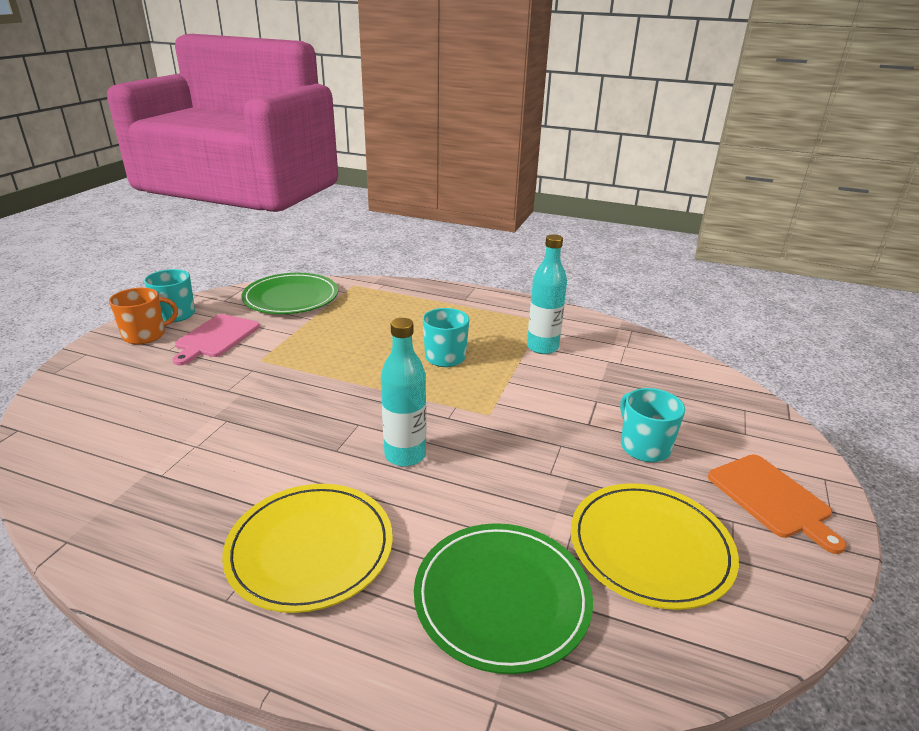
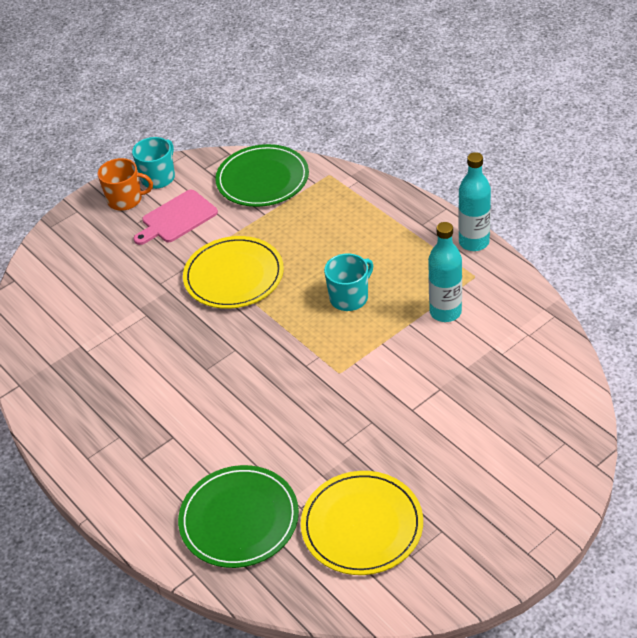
camera: 35 degrees right, 15 degrees up
yellow plate [222,484,393,613] -> yellow plate moved to [183,236,284,309]
turquoise bottle [381,318,426,467] -> turquoise bottle moved to [459,152,491,251]
turquoise mug [620,388,685,462] -> none
orange cutting board [708,455,846,554] -> none

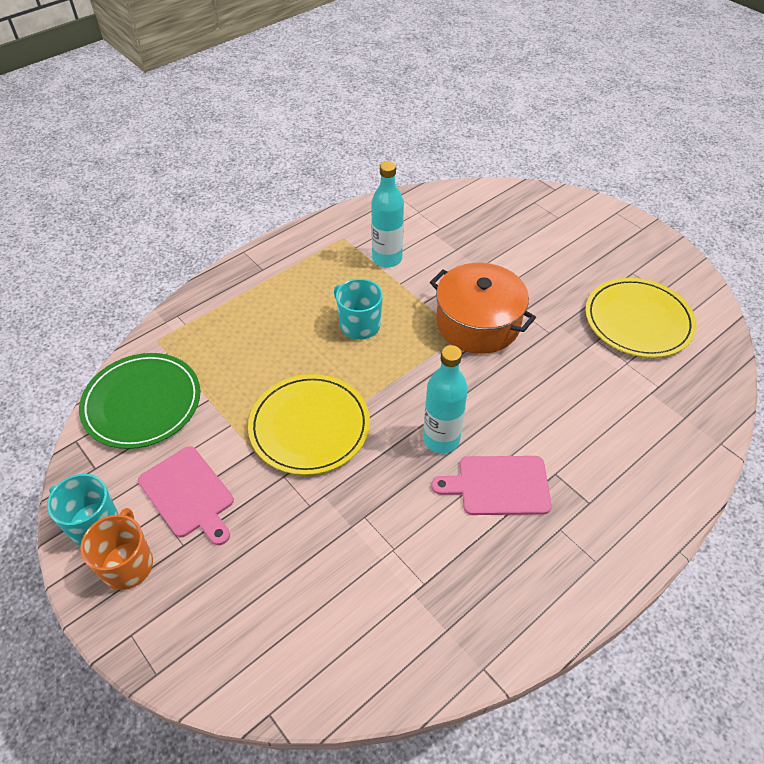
camera: 95 degrees left, 5 degrees up
green plate [178,465,299,568] -> none
turquoise bottle [459,152,491,251] -> turquoise bottle moved to [423,345,468,453]
none -> orange pot [430,263,536,354]
none -> pink cutting board [431,456,552,515]

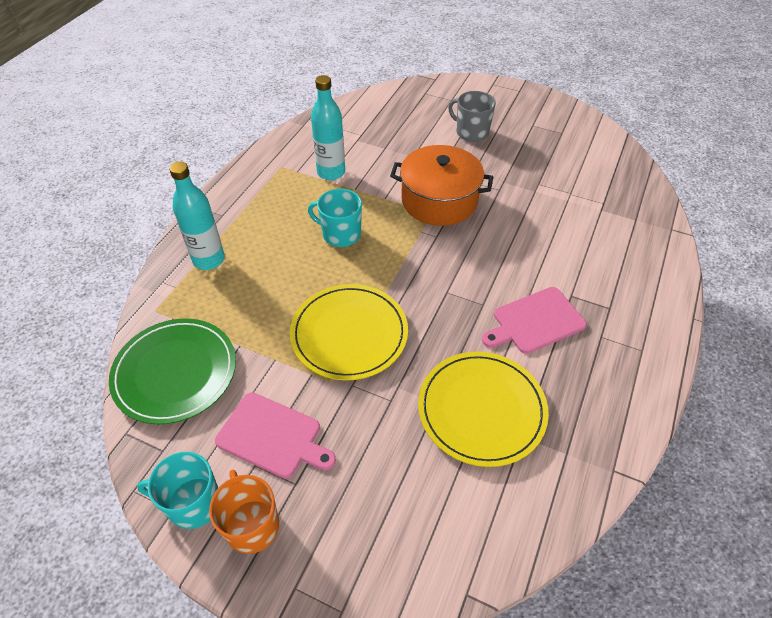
camera: 25 degrees left, 0 degrees up
turquoise bottle [423,345,468,453] -> turquoise bottle moved to [169,162,225,270]
yellow plate [585,278,697,358] -> yellow plate moved to [418,352,549,467]
none -> grey mug [448,91,496,142]

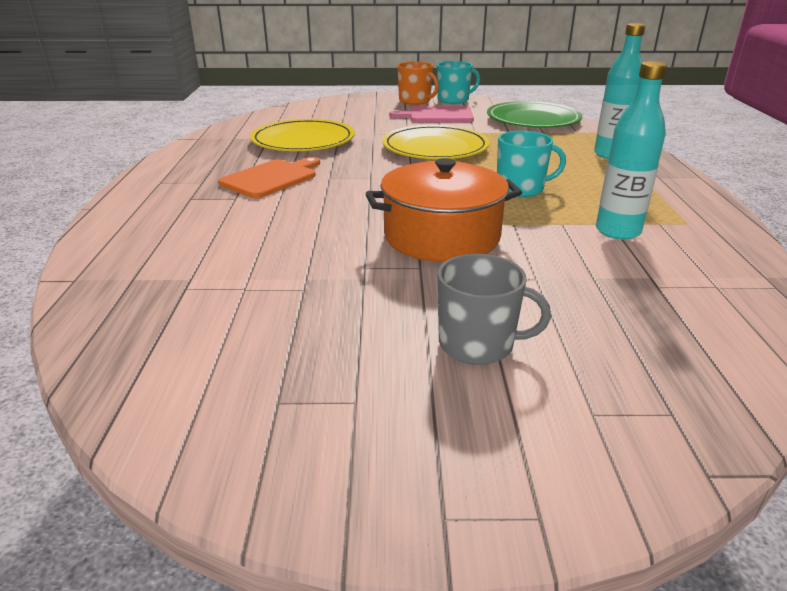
camera: 155 degrees right, 20 degrees down
pink cutting board [482,287,587,354] -> orange cutting board [218,157,320,198]

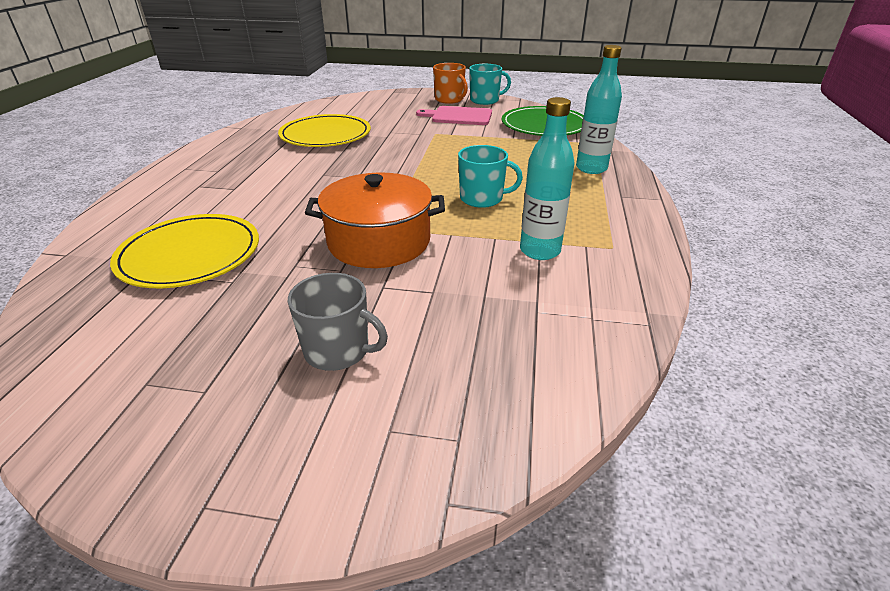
camera: 10 degrees right, 5 degrees up
orange cutting board [218,157,320,198] -> none
yellow plate [382,125,490,159] -> yellow plate moved to [110,214,259,288]

